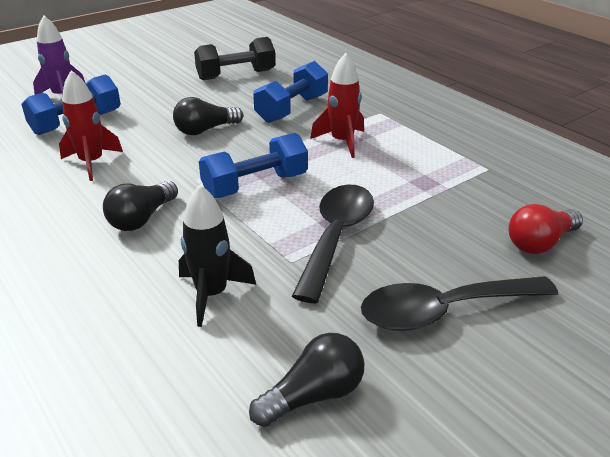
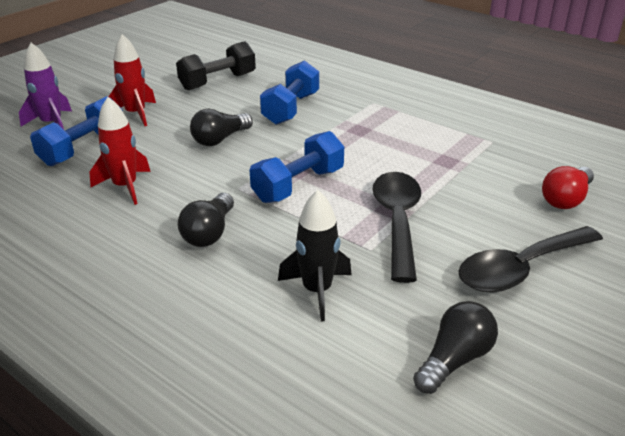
camera: 15 degrees left, 0 degrees up
red rocket [310,53,364,158] -> red rocket moved to [109,34,156,126]

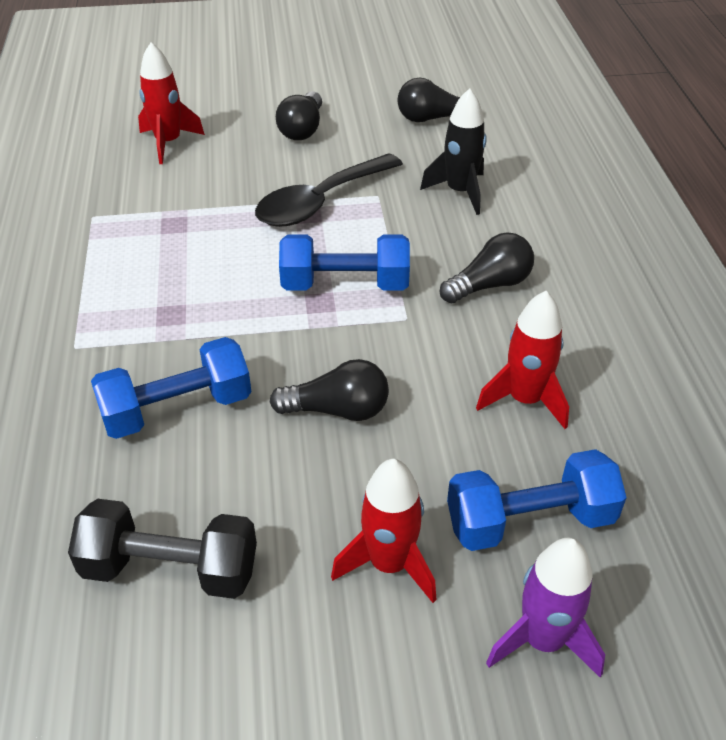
camera: 135 degrees left, 10 degrees up
black spoon [458,226,603,292] -> black light bulb [276,91,322,140]
red light bulb [542,166,594,209] -> red rocket [138,42,205,164]

